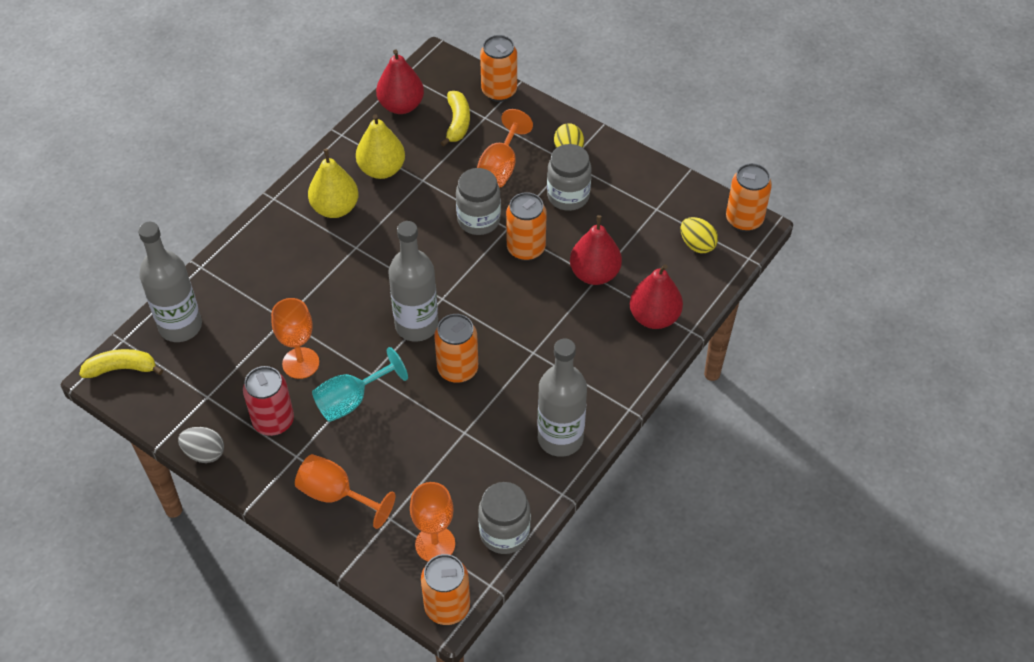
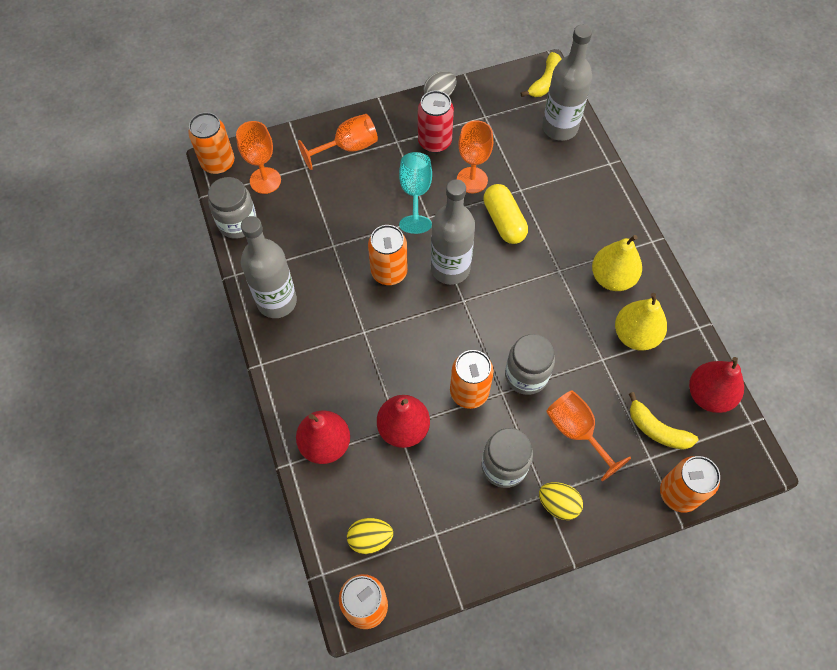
camera: 125 degrees right, 10 degrees up
none -> yellow capsule [483,184,528,244]

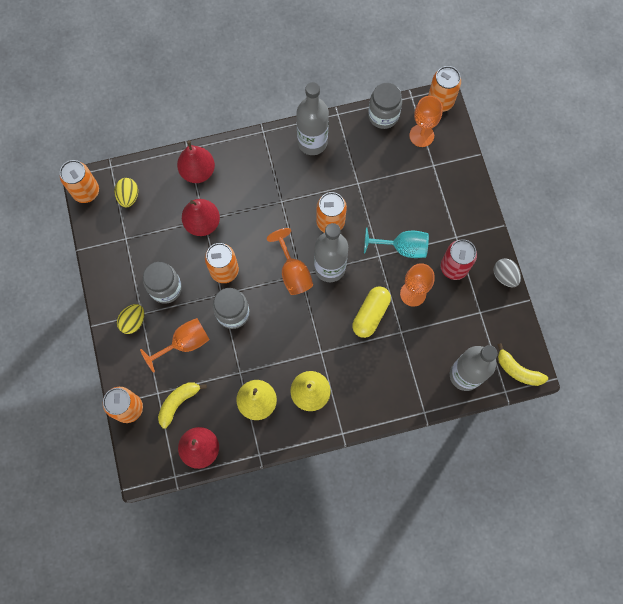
camera: 95 degrees right, 10 degrees up
orange goblet [298,114,378,170] -> orange goblet moved to [267,228,313,295]
yellow capsule [483,184,528,244] -> yellow capsule turned 45 degrees counterclockwise [352,286,391,338]

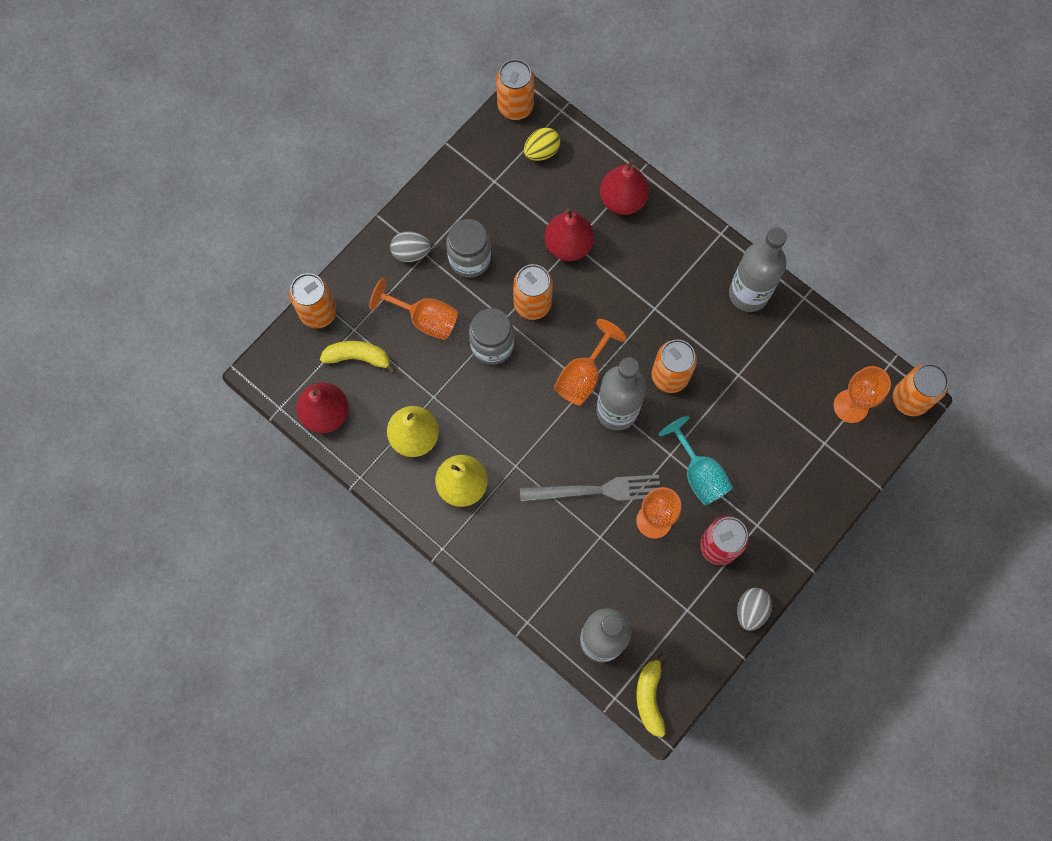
camera: 55 degrees right, 0 degrees up
yellow egg [117,304,144,334] -> grey egg [390,231,431,262]
yellow capsule [352,286,391,338] -> grey fork [520,475,660,502]
grey jar [368,83,402,129] -> none

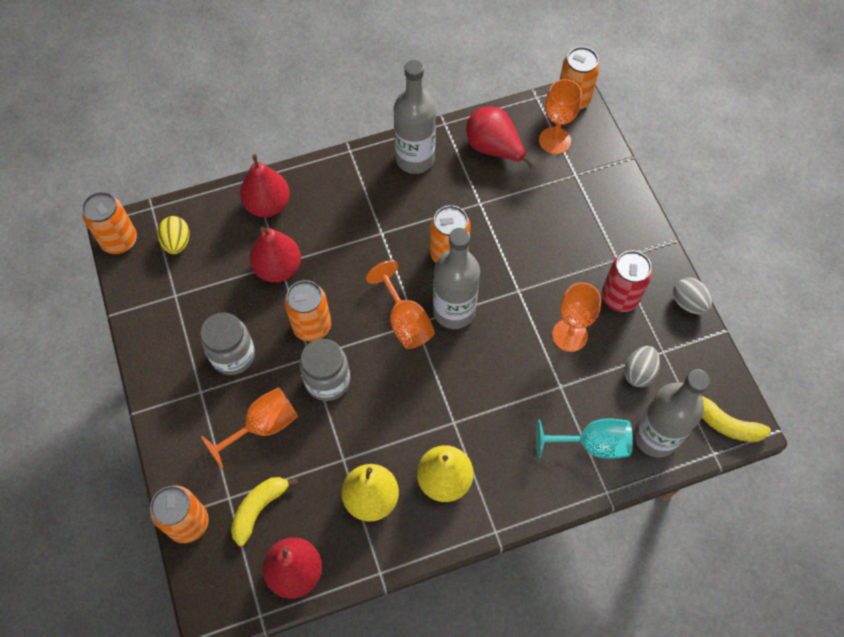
camera: 60 degrees left, 10 degrees down
grey egg [390,231,431,262] -> grey egg moved to [624,346,660,387]
grey fork [520,475,660,502] -> none
turquoise goblet [659,415,733,505] -> turquoise goblet moved to [536,419,633,459]
none -> red pear [466,106,534,169]

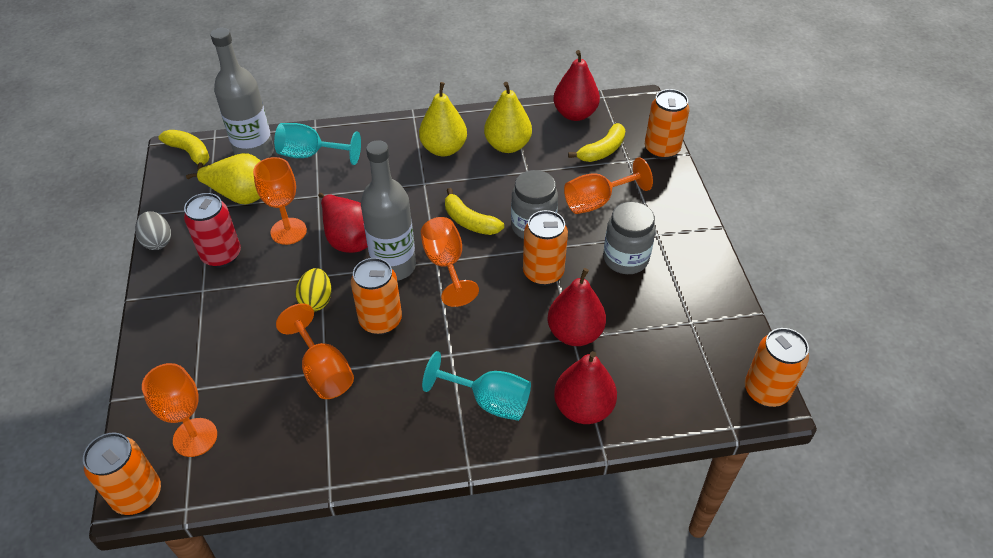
camera: 170 degrees left, 15 degrees down
yellow egg [158,216,189,254] -> yellow egg moved to [295,268,332,312]
grey bottle [394,60,436,174] -> none
red pear [466,106,534,169] -> red pear moved to [318,193,368,253]
grey egg [624,346,660,387] -> yellow pear [186,153,260,205]
none -> orange goblet [276,303,354,399]
none -> turquoise goblet [422,351,531,421]
none -> yellow banana [445,188,504,235]

